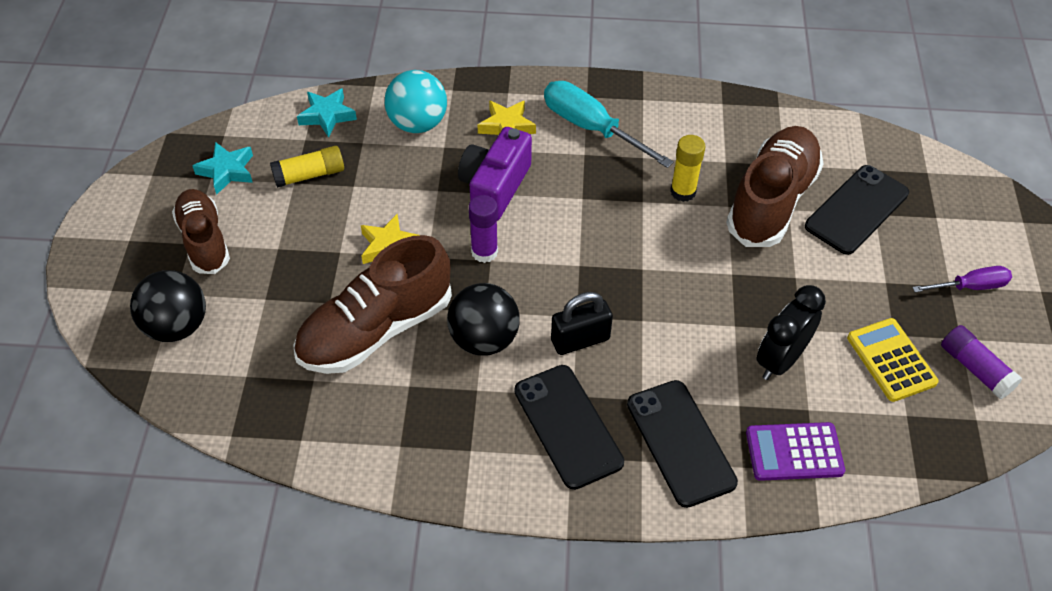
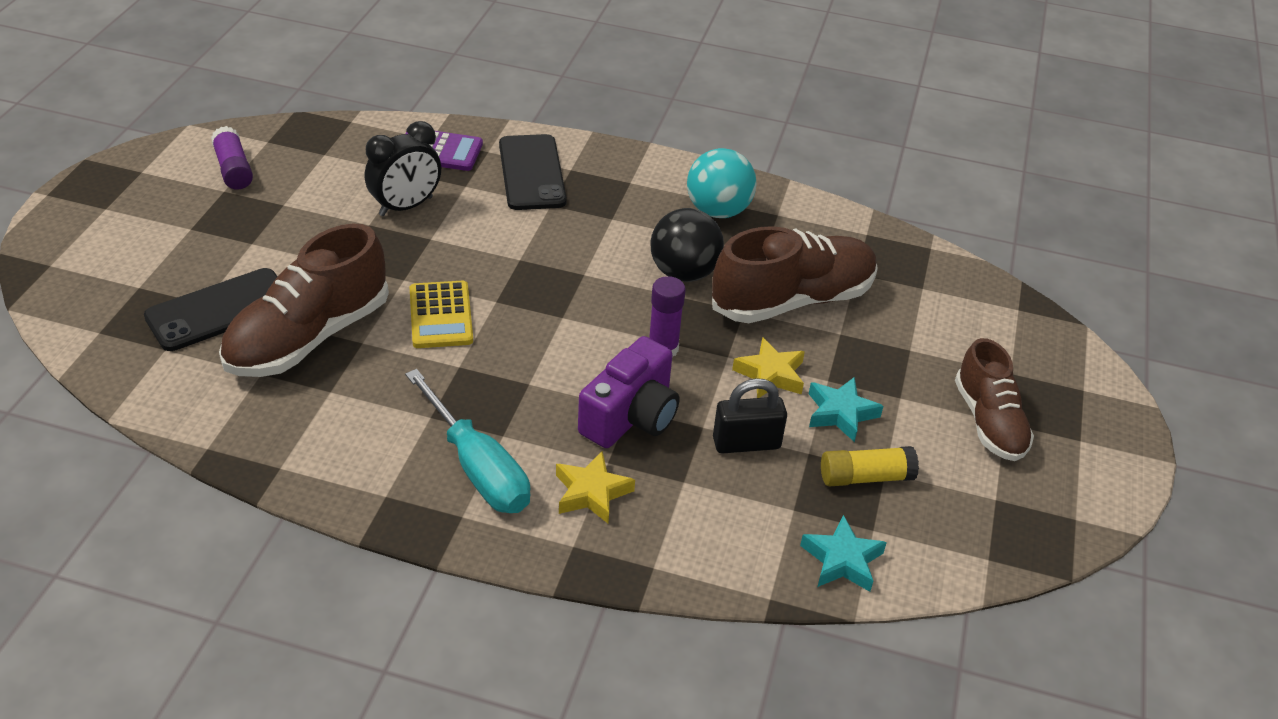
camera: 170 degrees left, 10 degrees down
black ball [130,270,206,342] -> none
turquoise star [192,142,253,195] -> turquoise star moved to [809,377,883,442]
turquoise ball [384,70,447,133] -> turquoise ball moved to [687,148,757,218]
black phone [514,365,624,490] -> none
black padlock [551,292,613,355] -> black padlock moved to [713,378,787,454]
yellow glue stick [670,135,706,202] -> none
yellow calculator [847,318,939,402] -> yellow calculator moved to [410,281,473,348]
purple screwdriver [912,266,1012,292] -> none

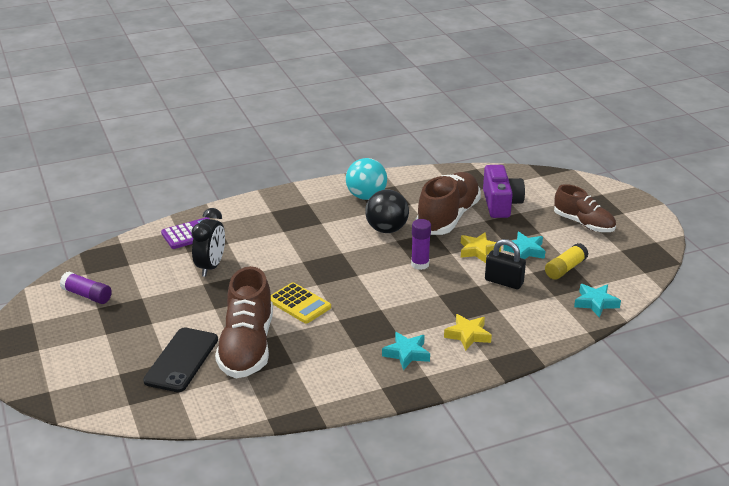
camera: 35 degrees left, 10 degrees down
turquoise screwdriver [405,369,530,513] -> turquoise star [382,332,430,370]
black phone [499,134,567,210] -> none
purple camera [578,336,679,448] -> purple camera moved to [483,165,525,218]
black padlock [713,378,787,454] -> black padlock turned 75 degrees clockwise [485,239,526,289]

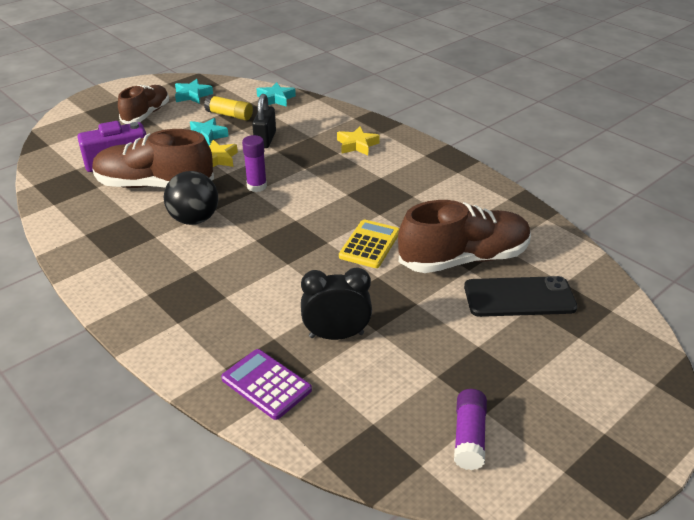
camera: 110 degrees left, 5 degrees up
turquoise ball [346,158,387,200] -> none
turquoise star [382,332,430,370] -> turquoise star moved to [175,79,213,104]

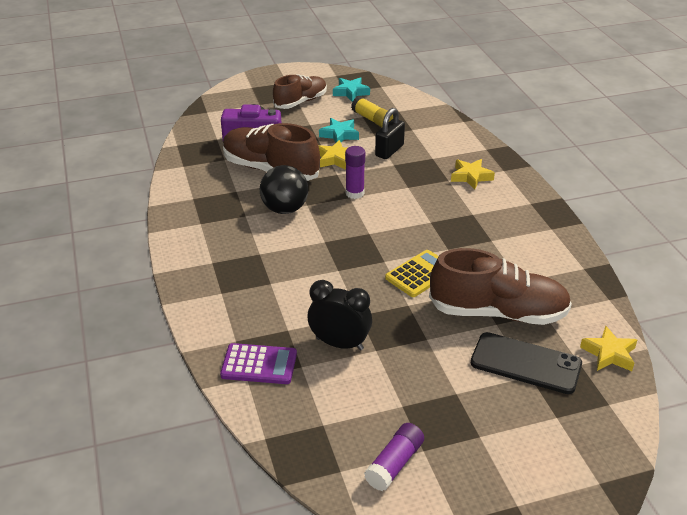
camera: 25 degrees right, 0 degrees up
purple calculator [221,349,312,420] -> purple calculator turned 120 degrees clockwise [220,343,297,384]
turquoise star [256,82,296,107] -> none
none -> yellow star [580,326,637,371]

